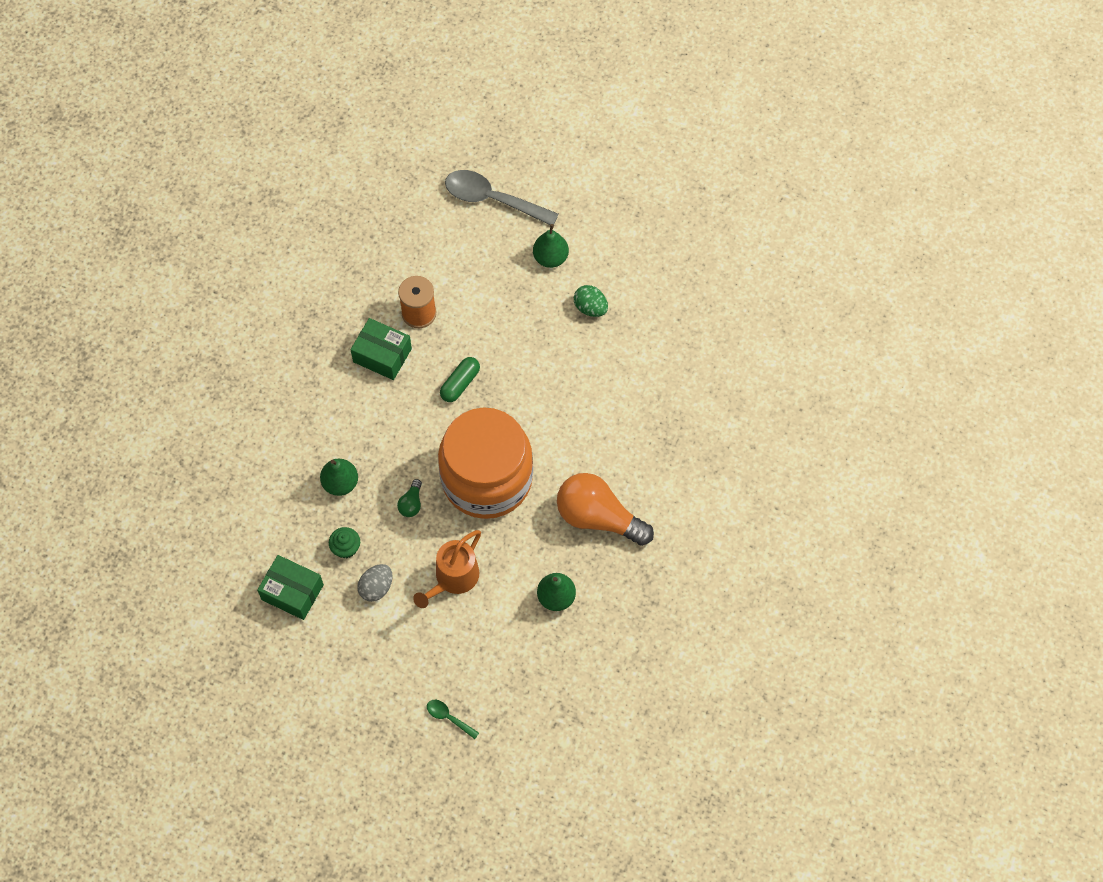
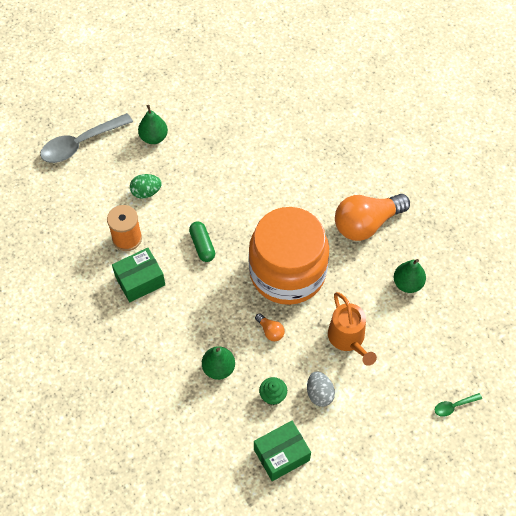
camera: 55 degrees left, 5 degrees down
green light bulb [397,479,422,517] -> orange light bulb [255,313,285,341]
green egg [574,285,608,317] -> green egg moved to [130,174,162,198]

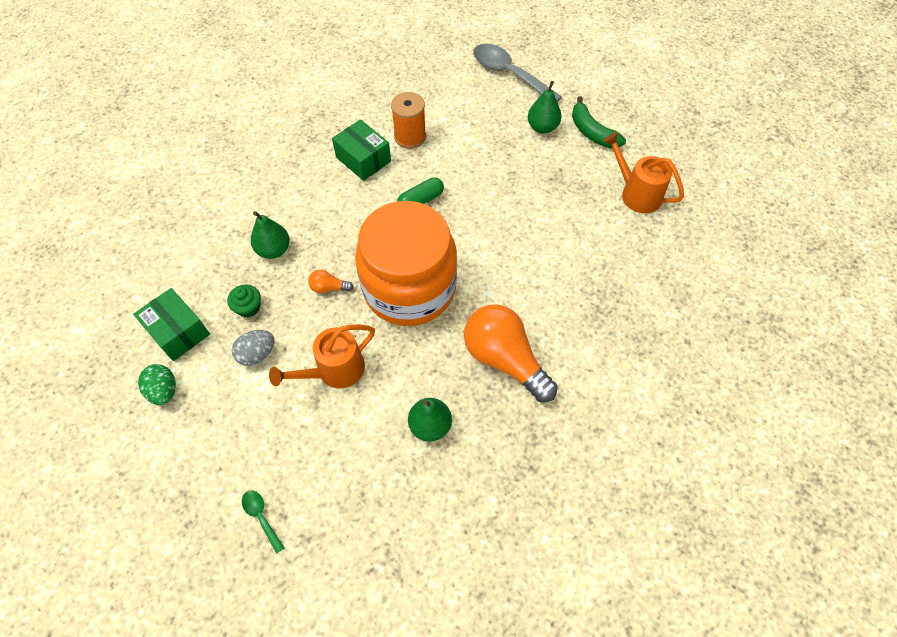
camera: 75 degrees right, 0 degrees up
green egg [130,174,162,198] -> green egg moved to [138,364,176,405]
orange light bulb [255,313,285,341] -> orange light bulb turned 60 degrees clockwise [308,269,354,293]
none -> green banana [572,96,626,148]
none -> orange watering can [603,132,684,213]

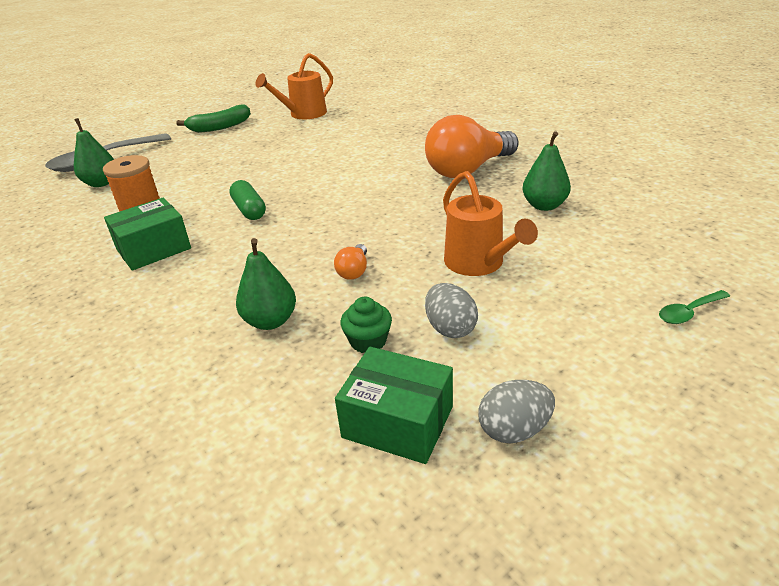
camera: 80 degrees left, 25 degrees down
green box [133,288,210,361] -> green box turned 60 degrees clockwise [335,347,453,464]
green egg [138,364,176,405] -> grey egg [478,380,555,444]
orange jar [355,201,457,326] -> none
green pear [528,81,562,134] -> green pear moved to [74,118,114,187]

